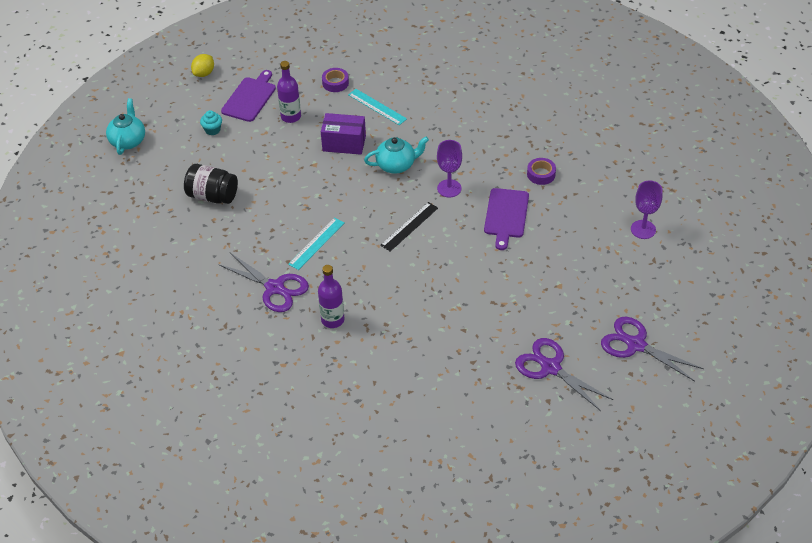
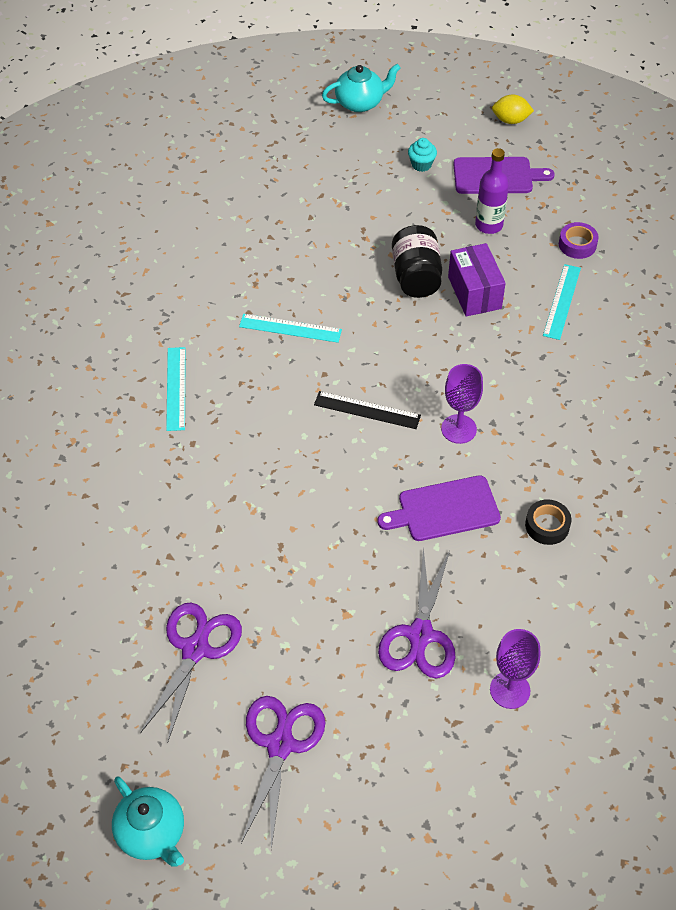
camera: 65 degrees right, 5 degrees up
black jar [184,164,238,204] -> black jar moved to [392,225,442,298]
purple scissors [218,253,309,312] -> purple scissors moved to [378,547,456,678]
purple bottle [318,265,344,328] -> turquoise ruler [166,347,186,431]
turquoise teapot [364,137,429,174] -> turquoise teapot moved to [112,777,184,866]
purple tape [527,158,556,185] -> black tape [525,499,571,545]

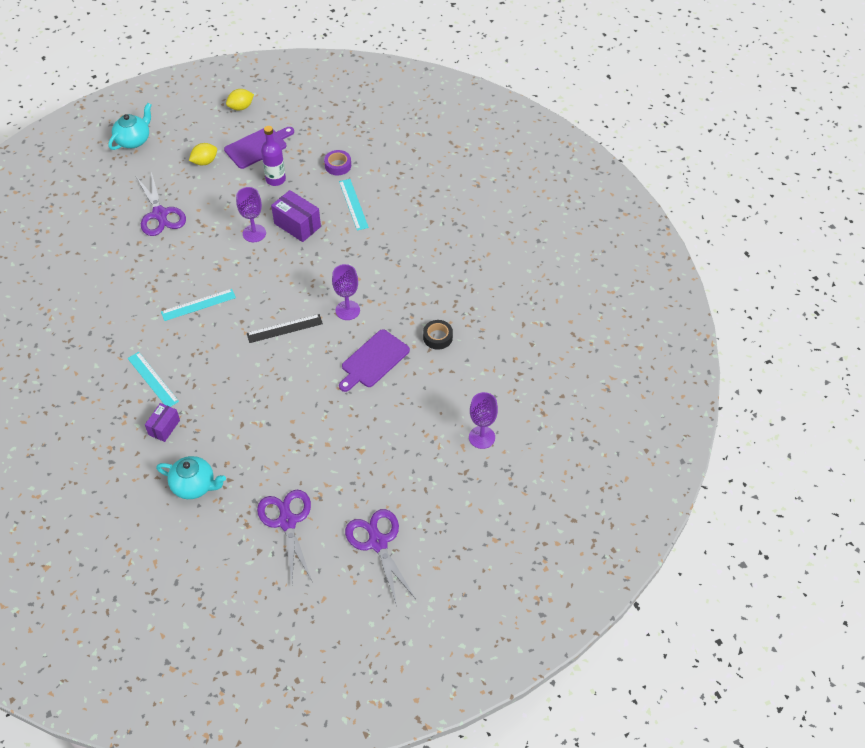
camera: 35 degrees left, 0 degrees up
turquoise teapot [112,777,184,866] -> turquoise teapot moved to [156,456,226,499]
purple scissors [378,547,456,678] -> purple scissors moved to [136,172,186,236]
black jar [392,225,442,298] -> purple goblet [236,187,266,242]
turquoise cupcake [408,138,437,172] -> yellow lemon [189,143,217,165]
none -> purple box [145,403,180,442]

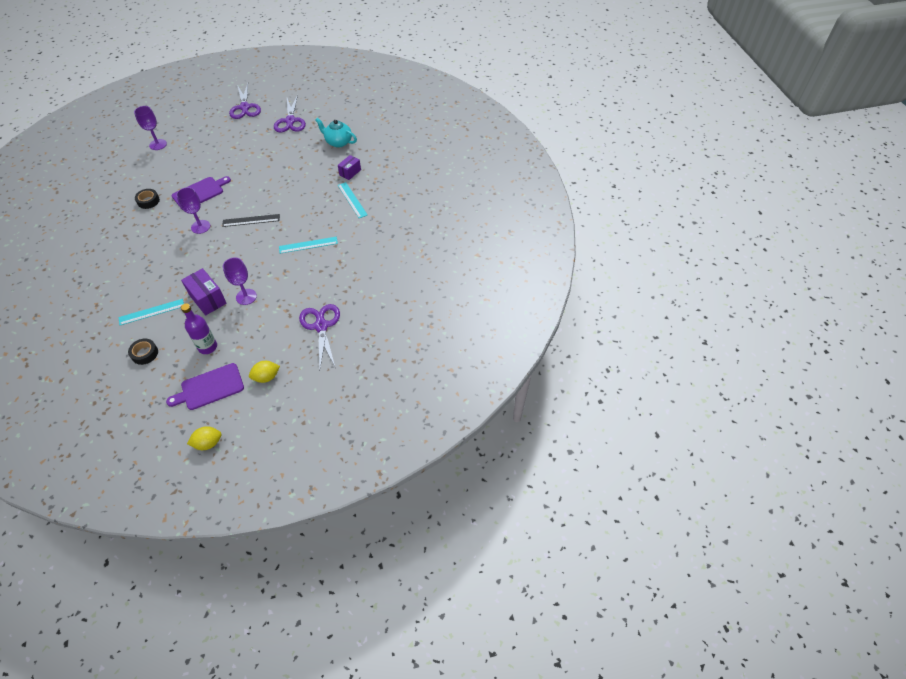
camera: 170 degrees left, 0 degrees up
turquoise teapot [108,103,152,150] -> none
purple tape [324,150,351,175] -> black tape [128,338,158,365]
turquoise ruler [339,179,369,231] -> turquoise ruler turned 75 degrees clockwise [118,299,184,325]

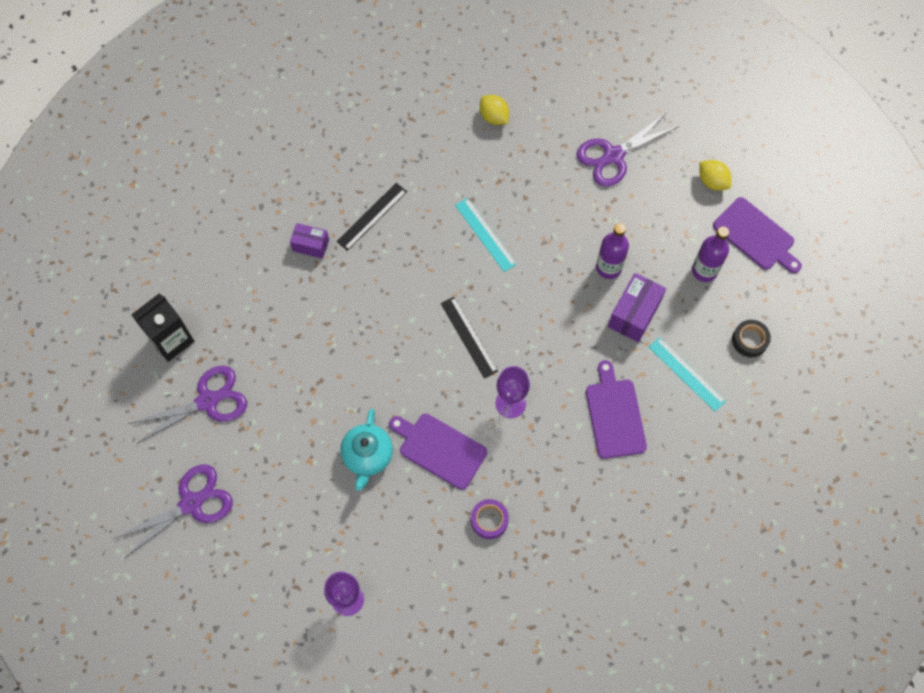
camera: 110 degrees left, 15 degrees up
black tape [135,189,160,209] -> purple tape [471,499,509,539]
yellow lemon [187,426,222,450] -> yellow lemon moved to [480,95,509,125]
purple goblet [223,257,257,305] -> purple bottle [596,223,629,279]
turquoise teapot [315,118,357,148] -> turquoise teapot moved to [340,409,393,491]
turquoise ruler [338,182,367,218] -> black ruler [336,183,407,251]
none -> black carton [131,293,194,362]
none -> purple cutting board [586,360,647,459]

